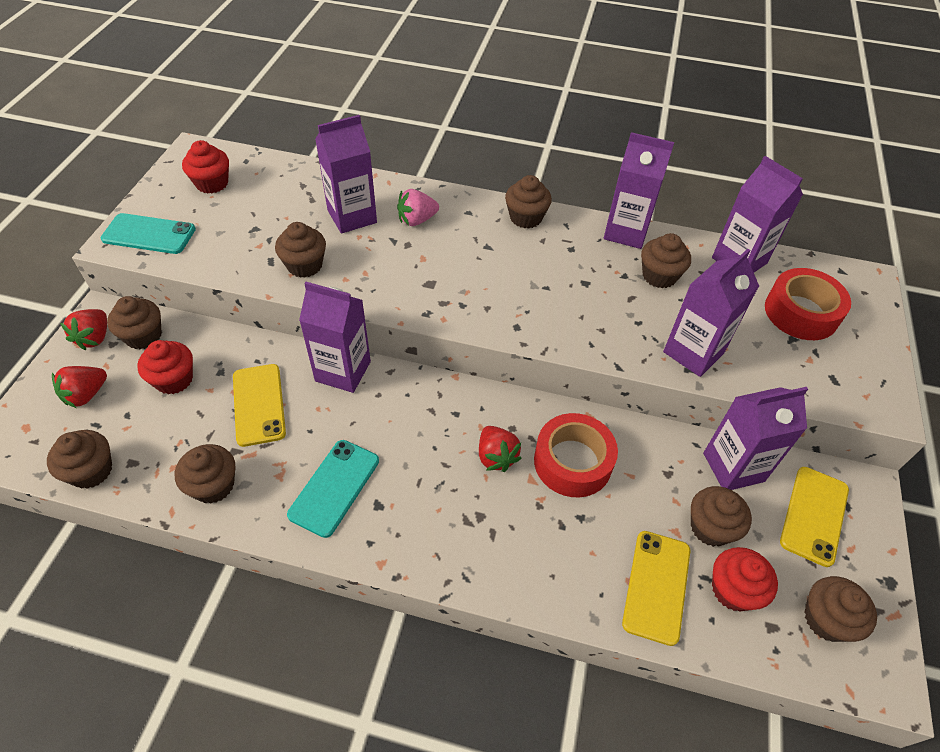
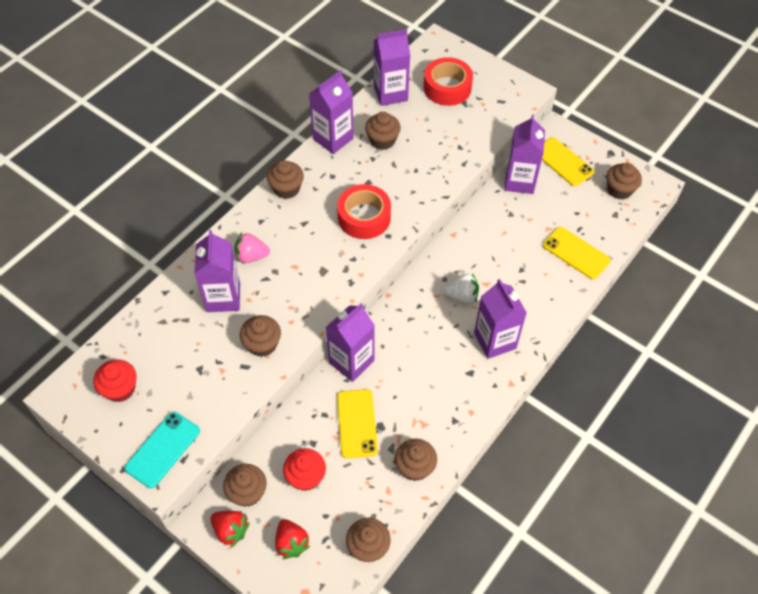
camera: 65 degrees left, 5 degrees up
yellow phone [233,364,286,447] -> yellow phone turned 75 degrees clockwise [337,389,378,459]
turquoise phone [287,440,379,538] -> none
pink strawberry [397,189,439,226] -> pink strawberry turned 90 degrees clockwise [234,233,270,263]
red strawberry [479,426,522,472] -> white strawberry [444,273,479,303]
red tape [534,413,618,497] -> red tape moved to [337,184,391,239]
purple carton [663,249,759,377] -> purple carton moved to [474,279,527,359]
brown cupcake [691,486,752,547] -> none
red cupcake [712,547,778,612] -> none

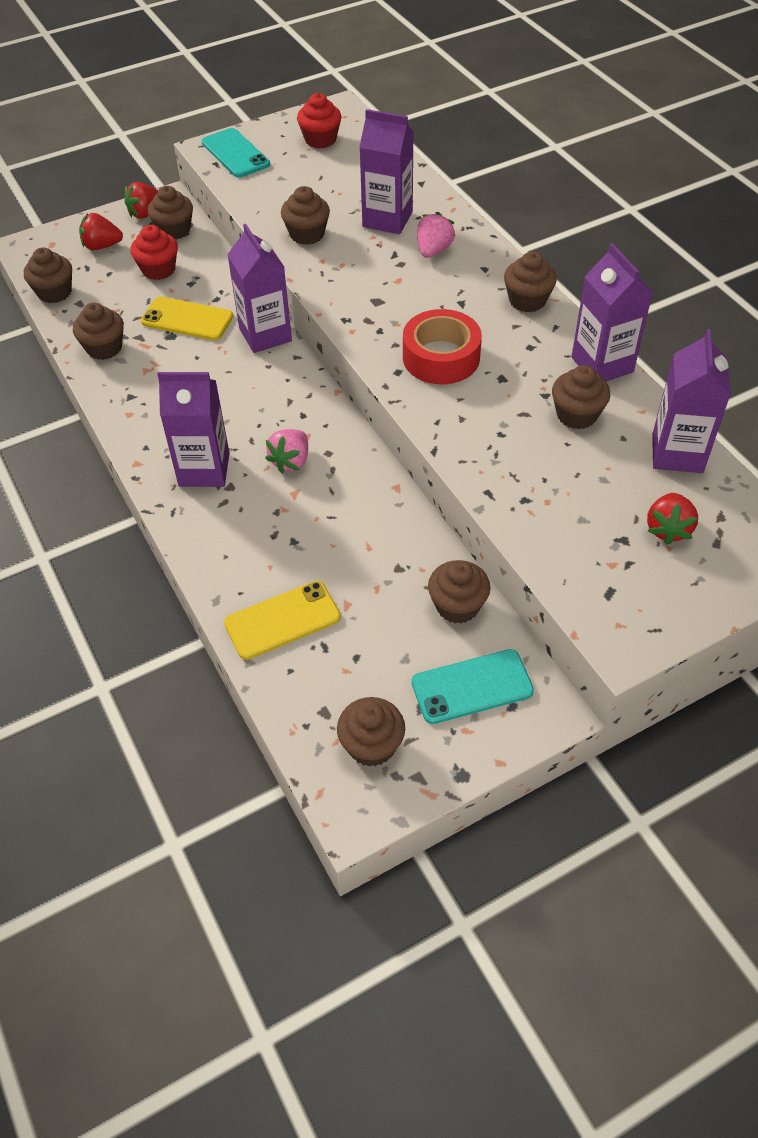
camera: 115 degrees right, 5 degrees down
red tape [424,57,473,106] -> red strawberry [647,493,698,545]
white strawberry [444,273,479,303] -> pink strawberry [265,429,308,473]
purple carton [505,114,545,194] -> brown cupcake [428,560,491,624]
yellow phone [542,137,594,186] -> turquoise phone [412,649,534,724]

